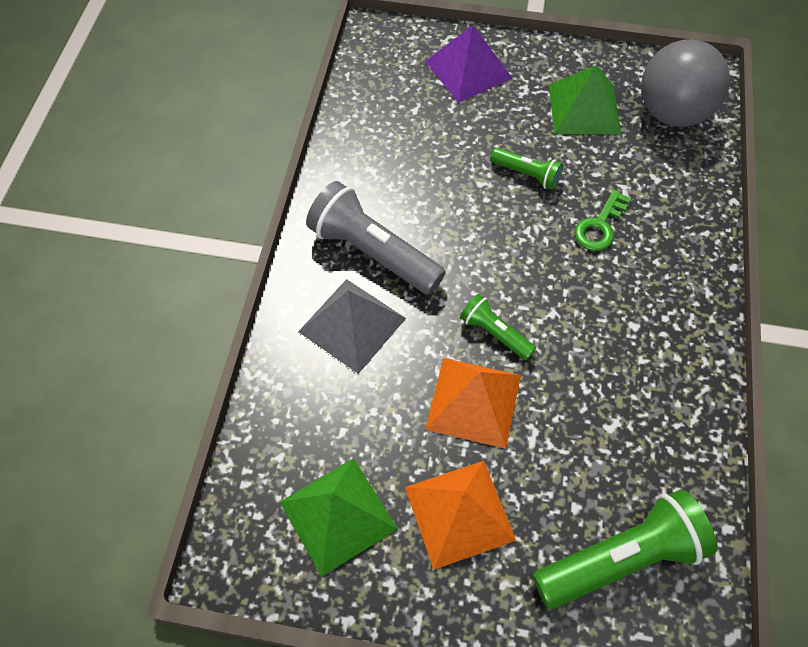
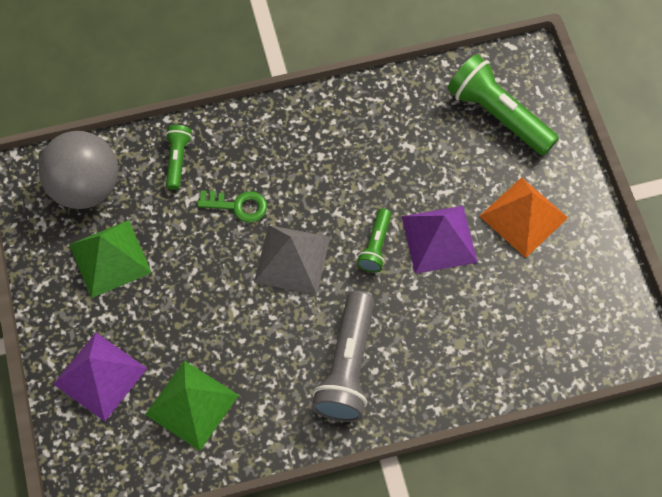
camera: 115 degrees left, 5 degrees up
green pyramid [280,458,398,576] -> green pyramid moved to [145,360,239,451]
grey pyramid [298,279,406,374] -> grey pyramid moved to [254,225,330,295]
orange pyramid [425,358,521,449] -> purple pyramid [402,206,478,274]
green flashlight [490,148,563,190] -> green flashlight moved to [165,125,192,190]

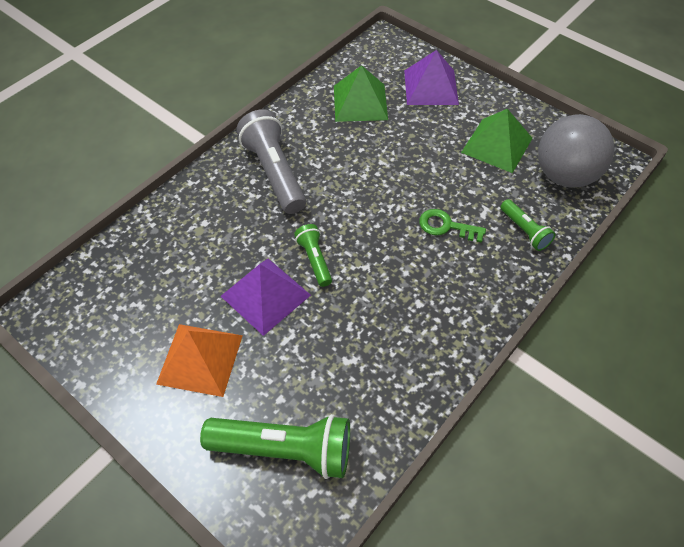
camera: 145 degrees right, 10 degrees down
green key [197,190,267,223] -> green key turned 45 degrees clockwise [419,209,486,243]
grey pyramid [254,225,330,295] -> none

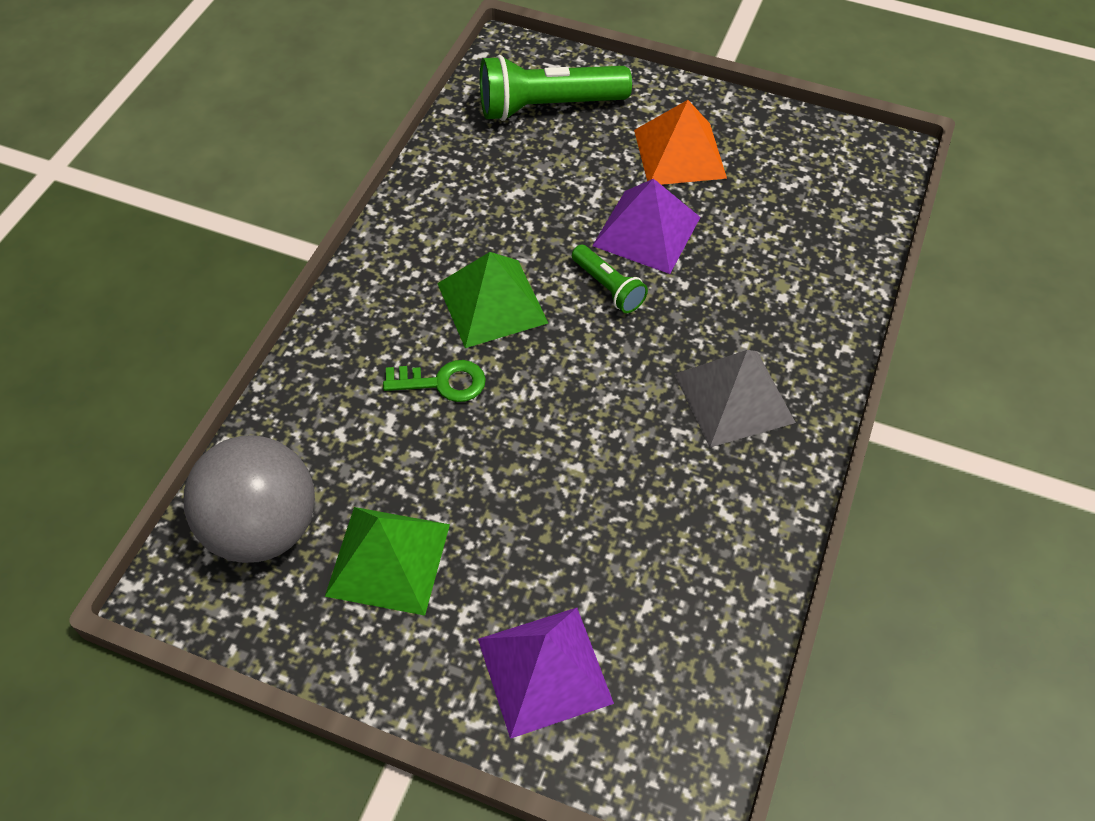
camera: 160 degrees right, 0 degrees up
grey flashlight [237,109,306,214] -> grey pyramid [674,350,796,447]
green pyramid [334,65,388,122] -> green pyramid moved to [437,252,548,348]
green flashlight [500,199,556,251] -> none

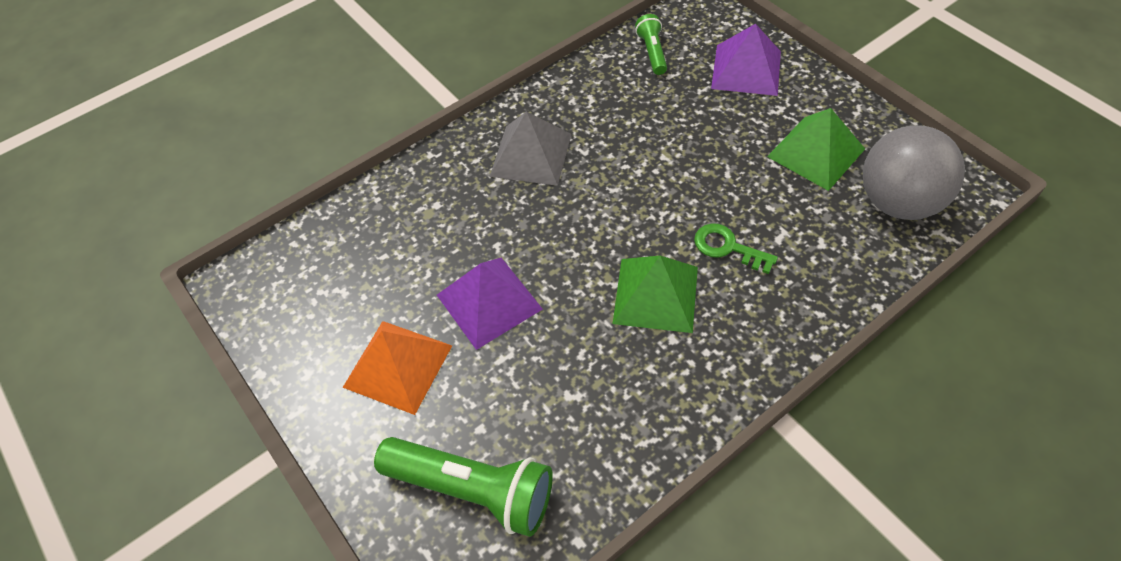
camera: 145 degrees left, 0 degrees up
green flashlight [572,245,648,313] -> green flashlight moved to [635,14,667,75]

